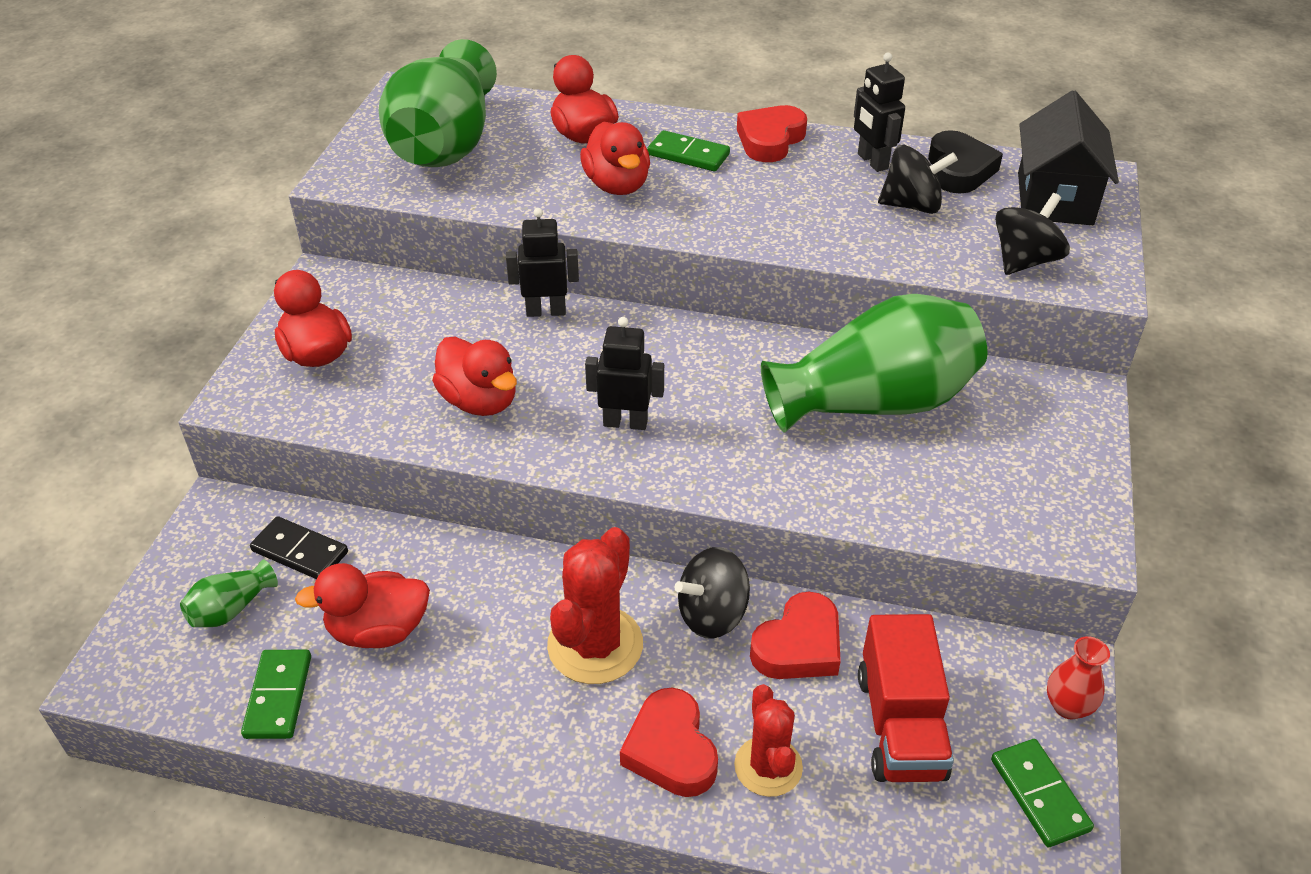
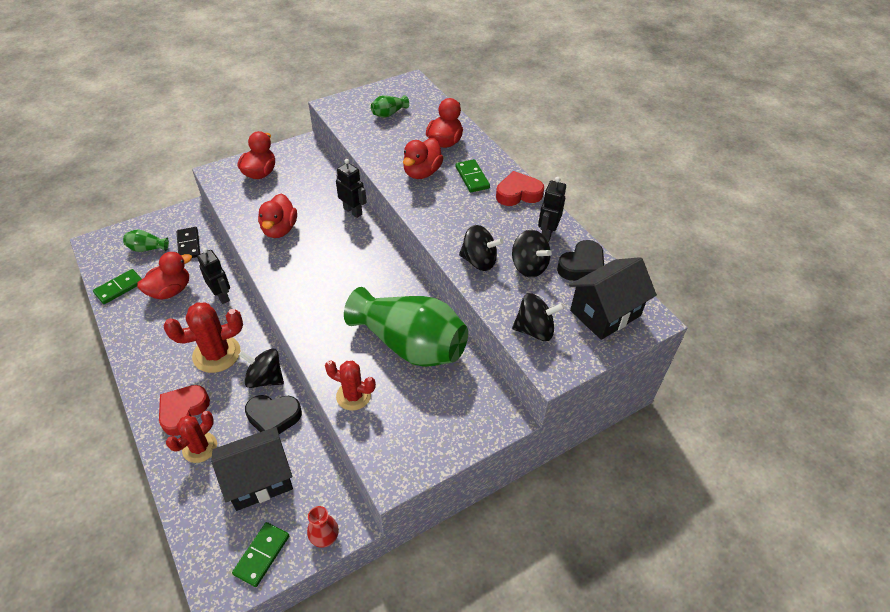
camera: 45 degrees right, 5 degrees up
red duck [295,563,430,648] -> red duck turned 105 degrees clockwise [137,252,192,300]
green vase [379,39,497,167] -> green vase [371,95,409,118], size x0.40
black robot [585,317,664,430] -> black robot moved to [197,248,230,304]
red heart [750,592,841,679] -> black heart [245,395,302,434]
red truck [858,614,954,782] -> black house [211,427,293,511]
none -> red cactus [325,360,376,411]
none -> black spinning top [459,225,503,271]

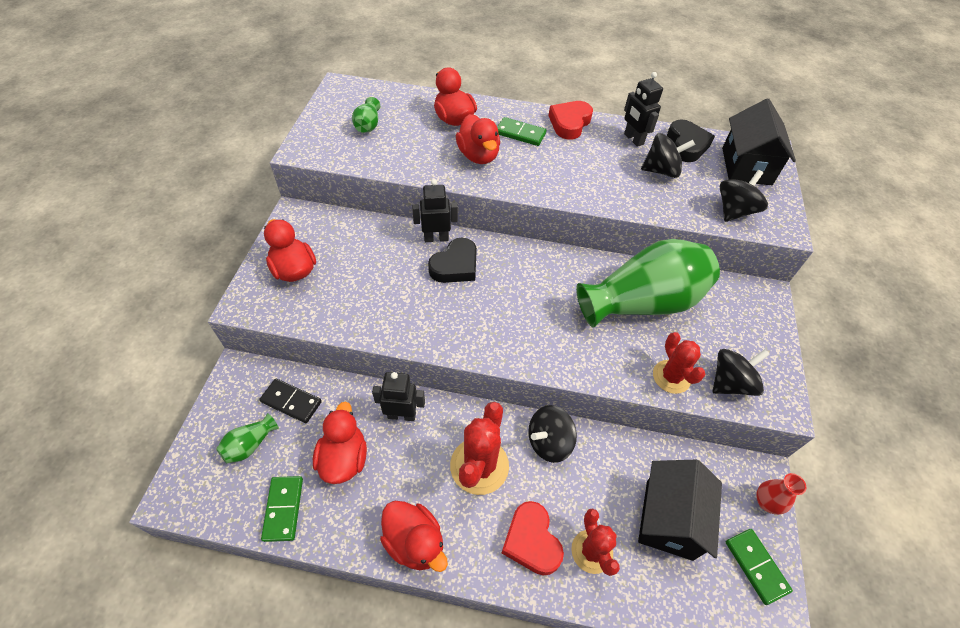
camera: 50 degrees left, 5 degrees up
black heart [245,395,302,434] -> black heart moved to [428,238,477,283]
red duck [258,194,297,238] -> red duck moved to [380,501,448,572]
red cactus [325,360,376,411] -> red cactus turned 75 degrees counterclockwise [653,332,705,394]
black spinning top [459,225,503,271] -> black spinning top moved to [713,349,770,396]

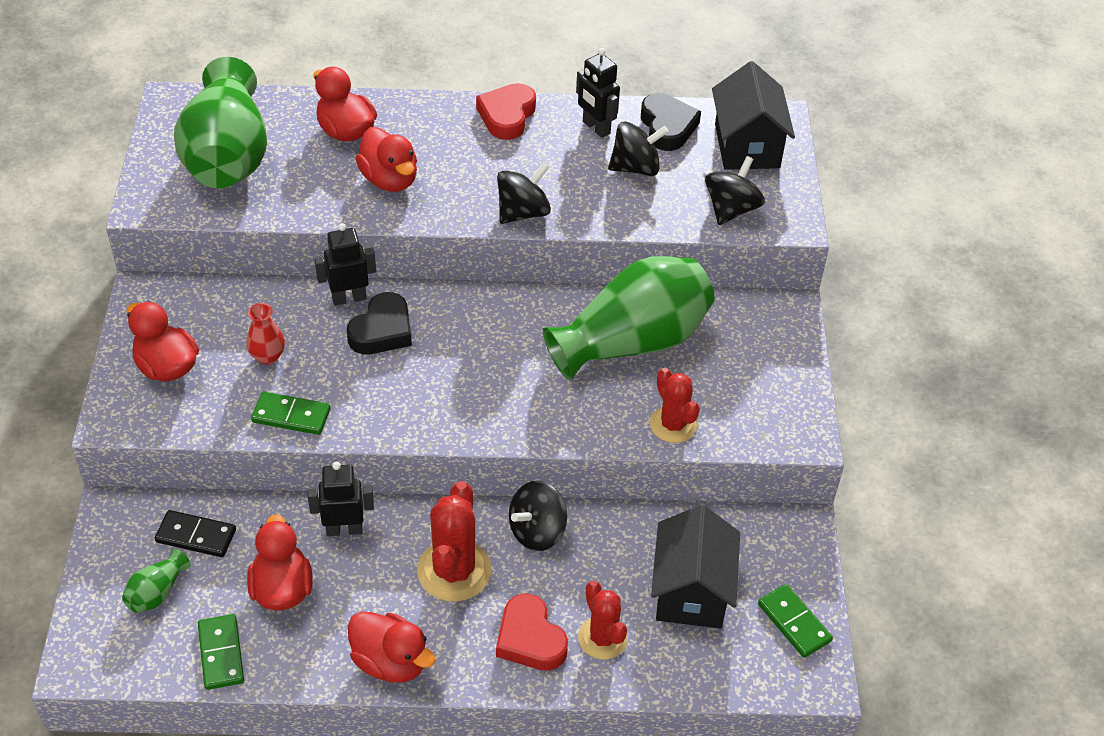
camera: 10 degrees left, 5 degrees down
green vase [352,97,380,133] -> green vase [174,57,267,188], size x2.49
green domino [497,117,547,146] -> green domino moved to [251,392,331,435]
black spinning top [713,349,770,396] -> black spinning top moved to [497,162,551,224]
red vase [757,473,806,515] -> red vase moved to [246,303,285,365]

